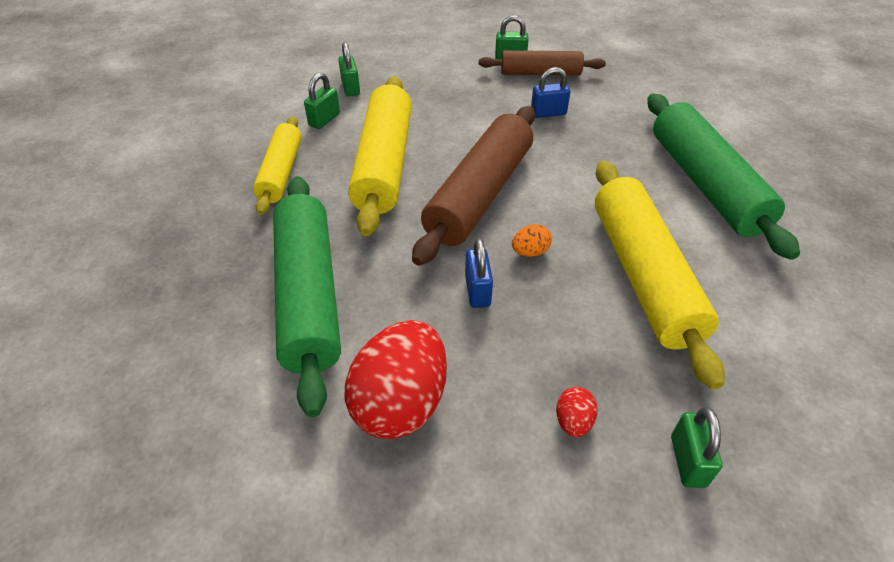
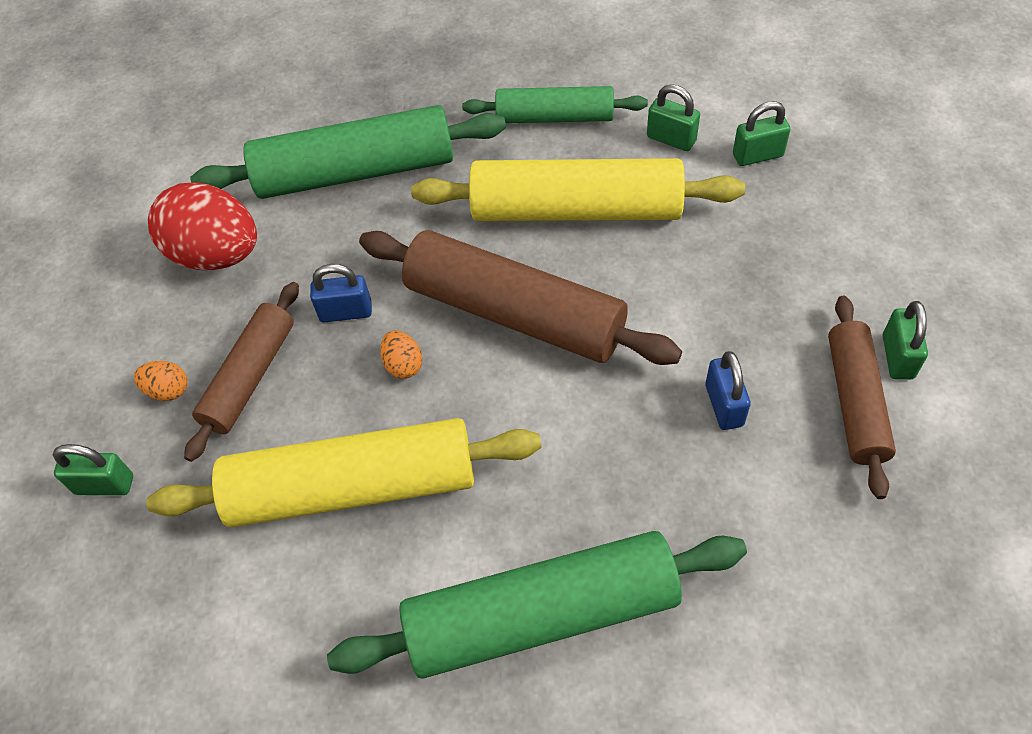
camera: 95 degrees right, 10 degrees up
yellow rolling pin [253,116,302,215] -> green rolling pin [462,86,648,123]
red egg [556,387,598,437] -> orange egg [134,361,188,401]
none -> brown rolling pin [184,282,299,462]

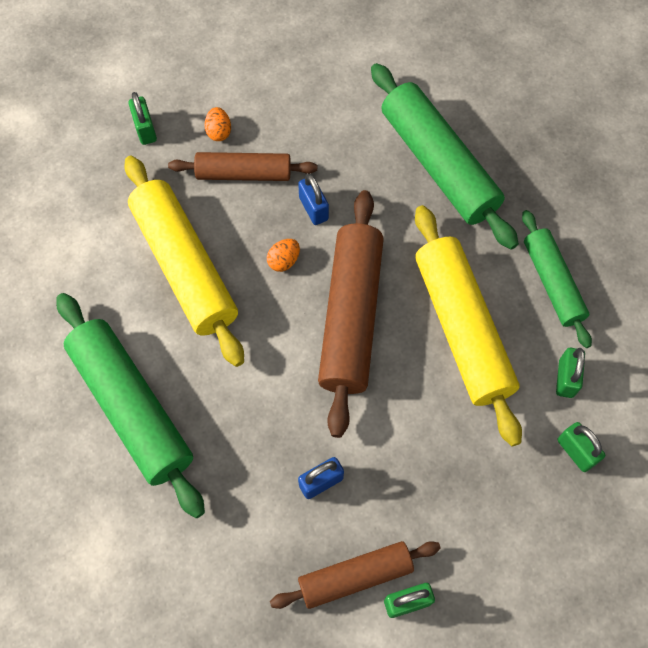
camera: 65 degrees right, 10 degrees up
red egg [148,182,257,271] -> none

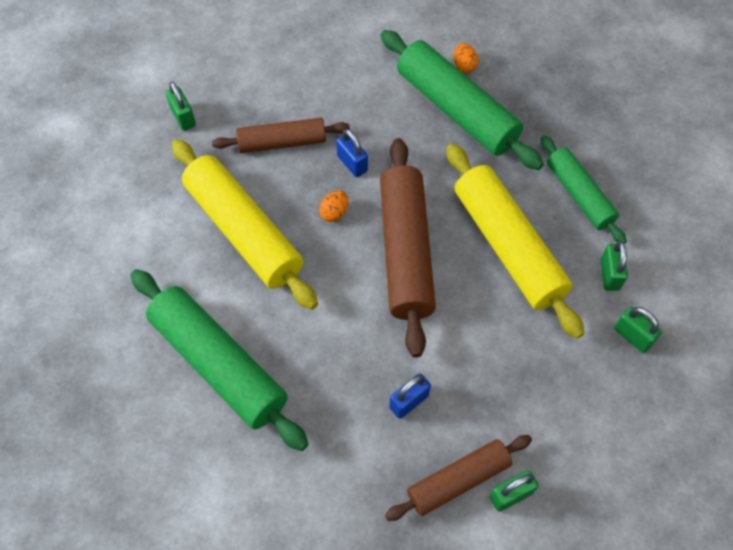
camera: 10 degrees left, 5 degrees down
orange egg [204,107,231,141] -> orange egg moved to [454,43,479,73]

